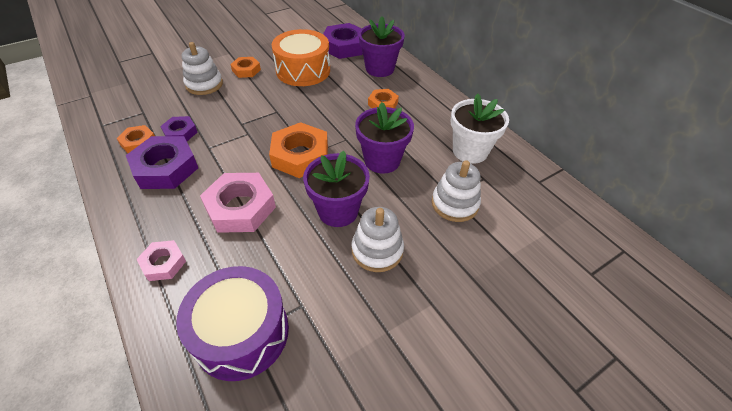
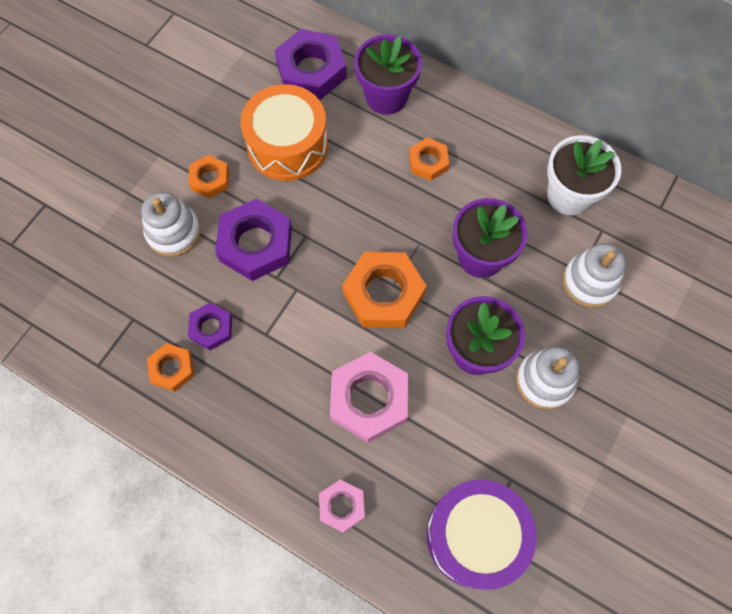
camera: 25 degrees left, 20 degrees up
purple nut [126,136,198,189] -> purple nut moved to [215,198,292,281]

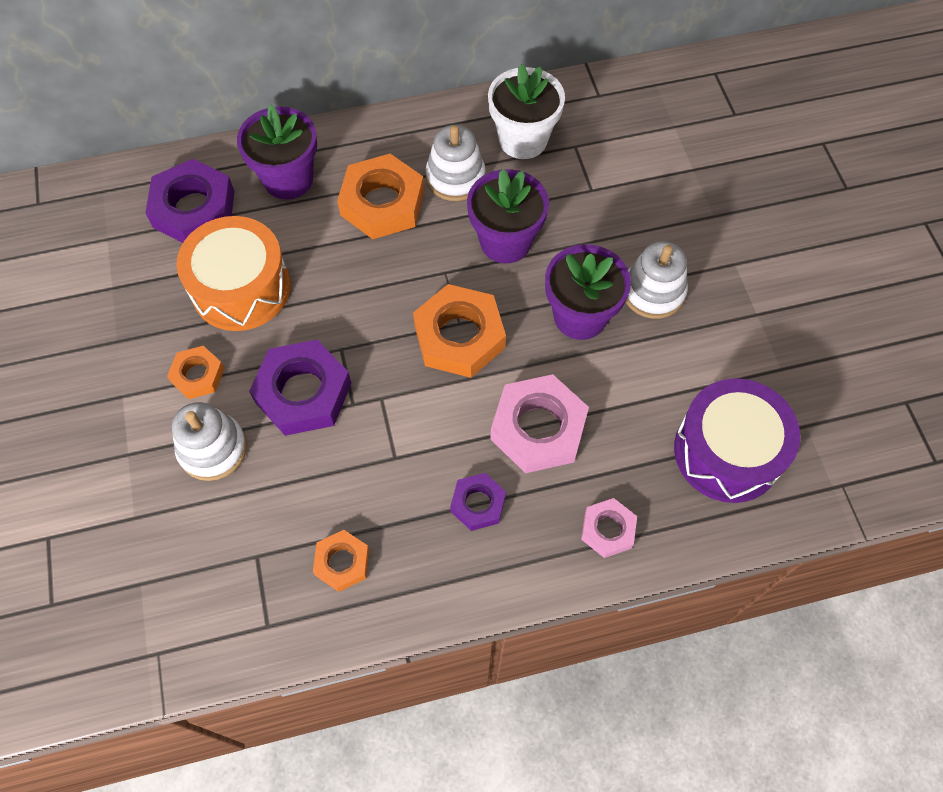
camera: 45 degrees left, 5 degrees down
purple nut [188,302,232,350] -> purple nut moved to [450,473,506,531]
orange nut [409,138,449,181] -> orange nut [337,154,424,239], size x1.79
white stacking toy [563,243,626,308] -> white stacking toy moved to [425,125,486,201]

